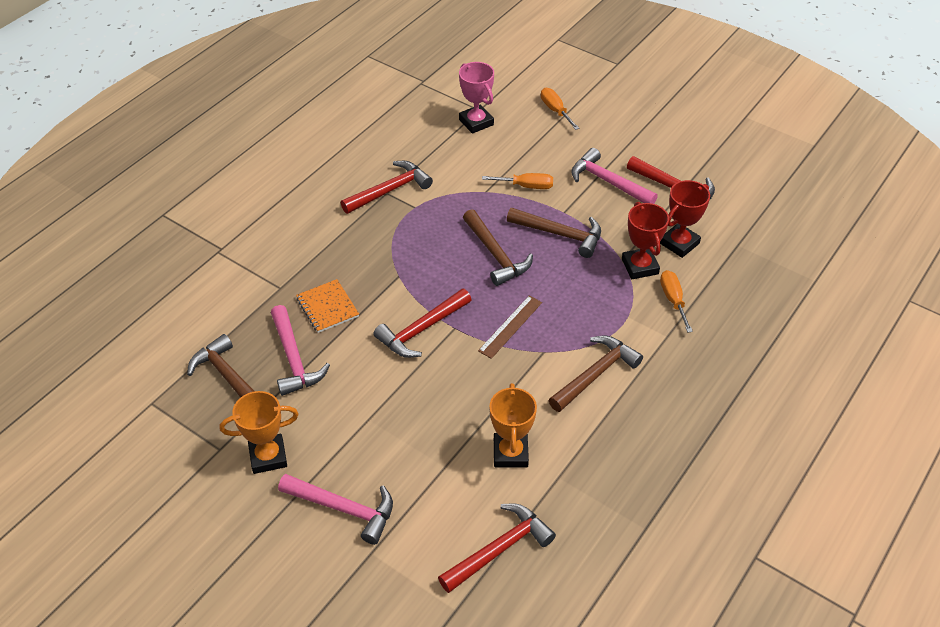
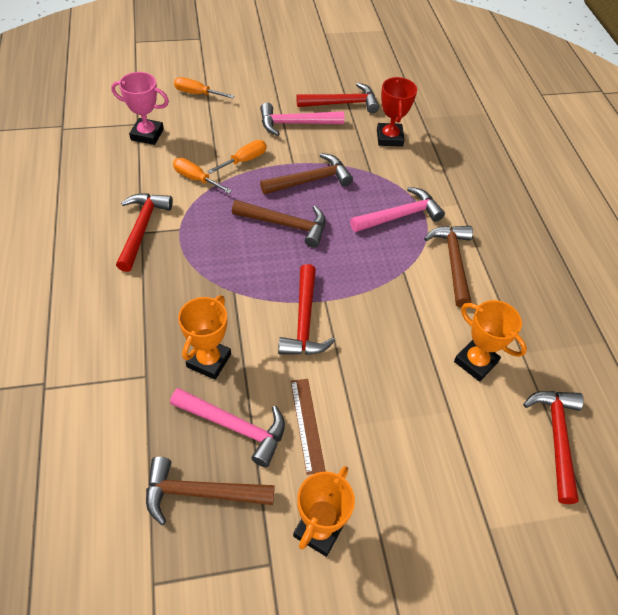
camera: 50 degrees left, 5 degrees up
pink hammer [278,474,393,545] -> pink hammer moved to [350,187,445,232]
orange notebook [296,279,359,333] -> orange trophy [178,295,231,380]
brown ruler [478,295,542,359] -> brown ruler moved to [291,379,326,475]
red trophy [622,202,669,279] -> none
orange screwdriver [660,270,693,333] -> orange screwdriver moved to [173,158,232,193]

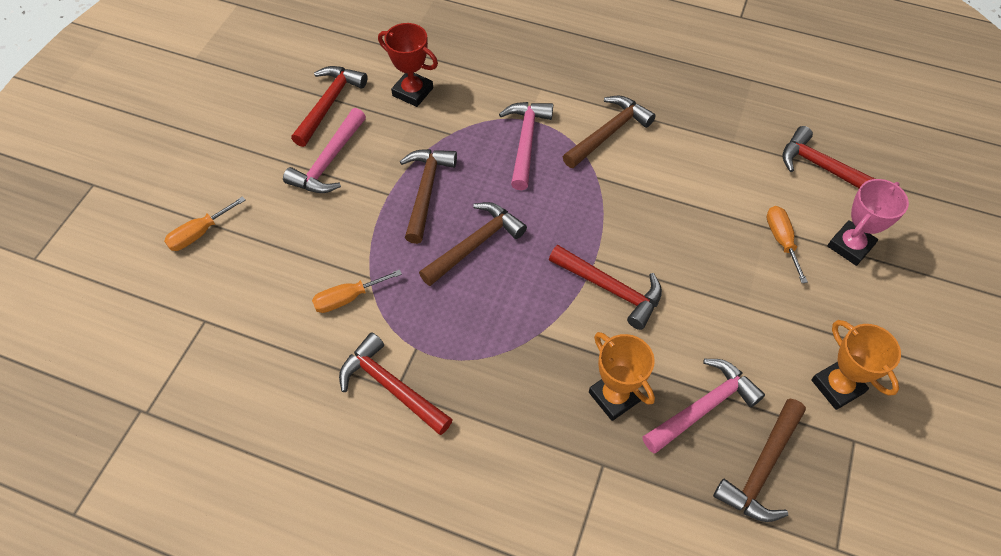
camera: 55 degrees left, 5 degrees up
pink trophy [111,72,169,145] -> pink trophy moved to [827,179,909,266]
orange screwdriver [208,140,267,174] -> orange screwdriver moved to [767,206,808,283]
brown ruler [291,379,326,475] -> none
brown hammer [424,226,473,307] -> brown hammer turned 105 degrees clockwise [563,96,656,168]
orange trophy [454,300,527,382] -> none

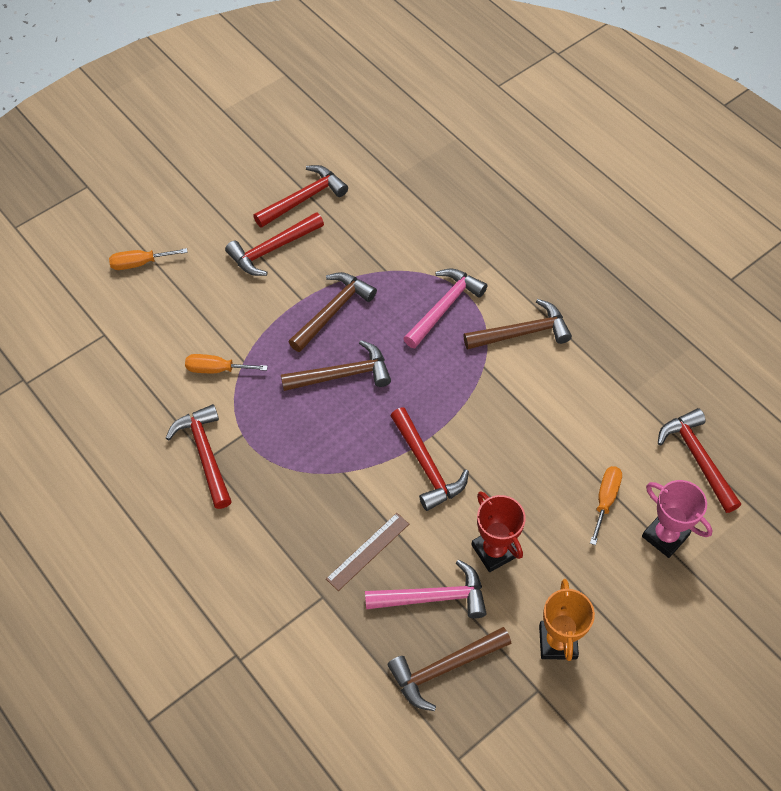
camera: 30 degrees right, 0 degrees up
pink hammer [283,108,366,193] -> red hammer [225,212,324,276]
red trophy [378,23,438,107] -> red trophy moved to [471,491,526,572]
orange trophy [589,332,655,421] -> brown ruler [326,513,409,591]
pink trophy [827,179,909,266] -> pink trophy turned 60 degrees clockwise [642,480,713,558]

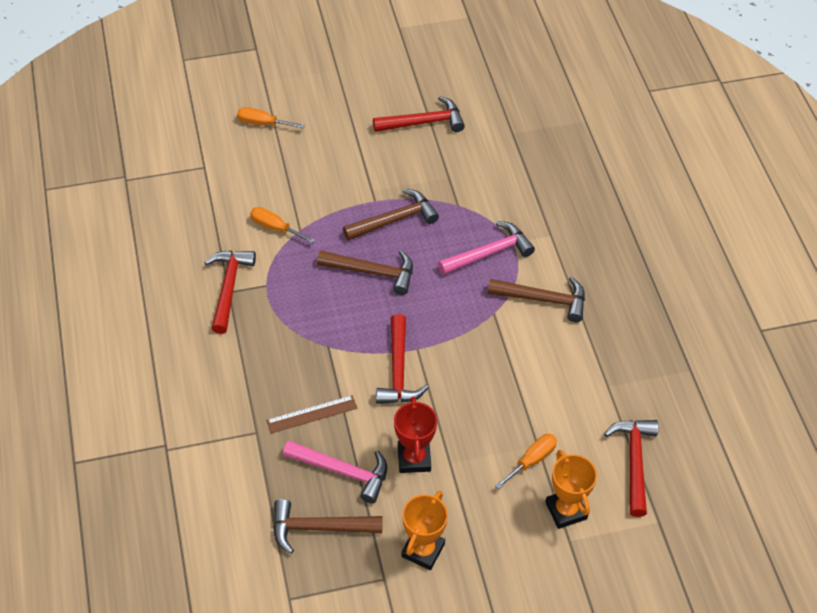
camera: 25 degrees right, 5 degrees down
red hammer [225,212,324,276] -> none
pink trophy [642,480,713,558] -> orange trophy [545,450,597,529]

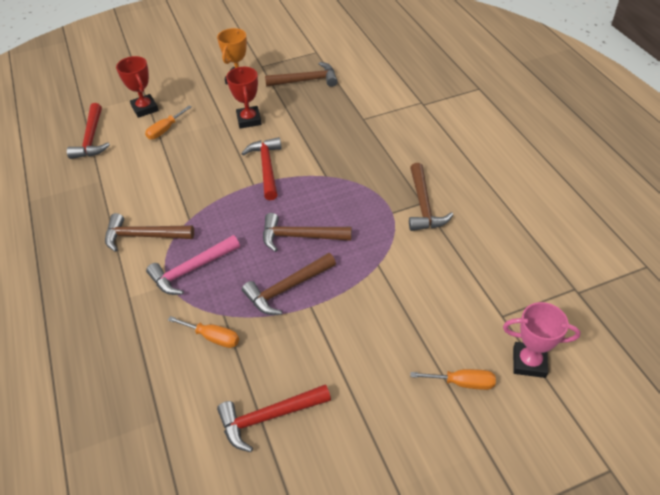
camera: 175 degrees right, 5 degrees down
red hammer [204,250,256,334] -> brown hammer [409,163,453,231]
orange screwdriver [250,207,315,243] -> orange screwdriver moved to [168,316,239,348]
brown ruler [266,395,357,434] -> none
pink hammer [283,440,387,504] -> none
orange trophy [545,450,597,529] -> red trophy [116,56,159,118]
none -> pink trophy [503,302,581,378]

